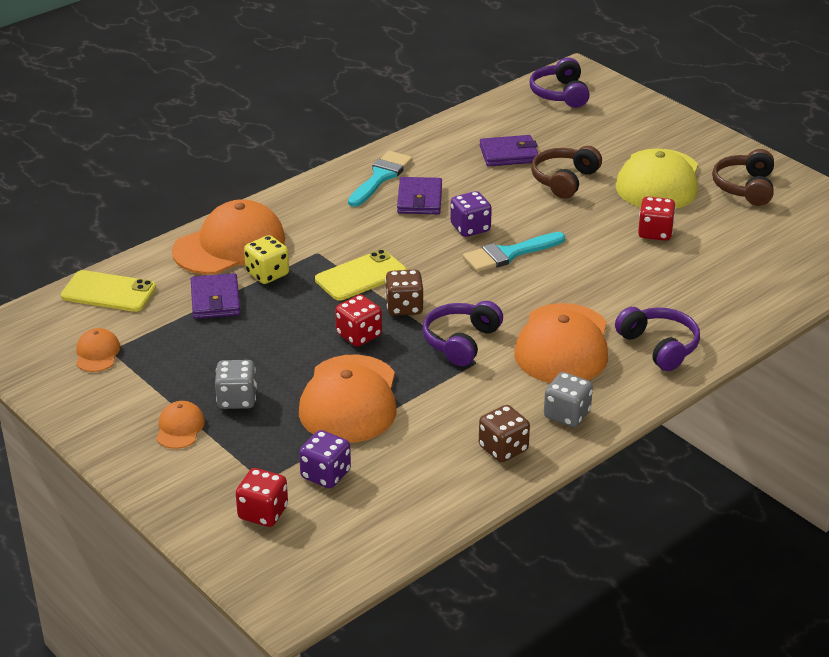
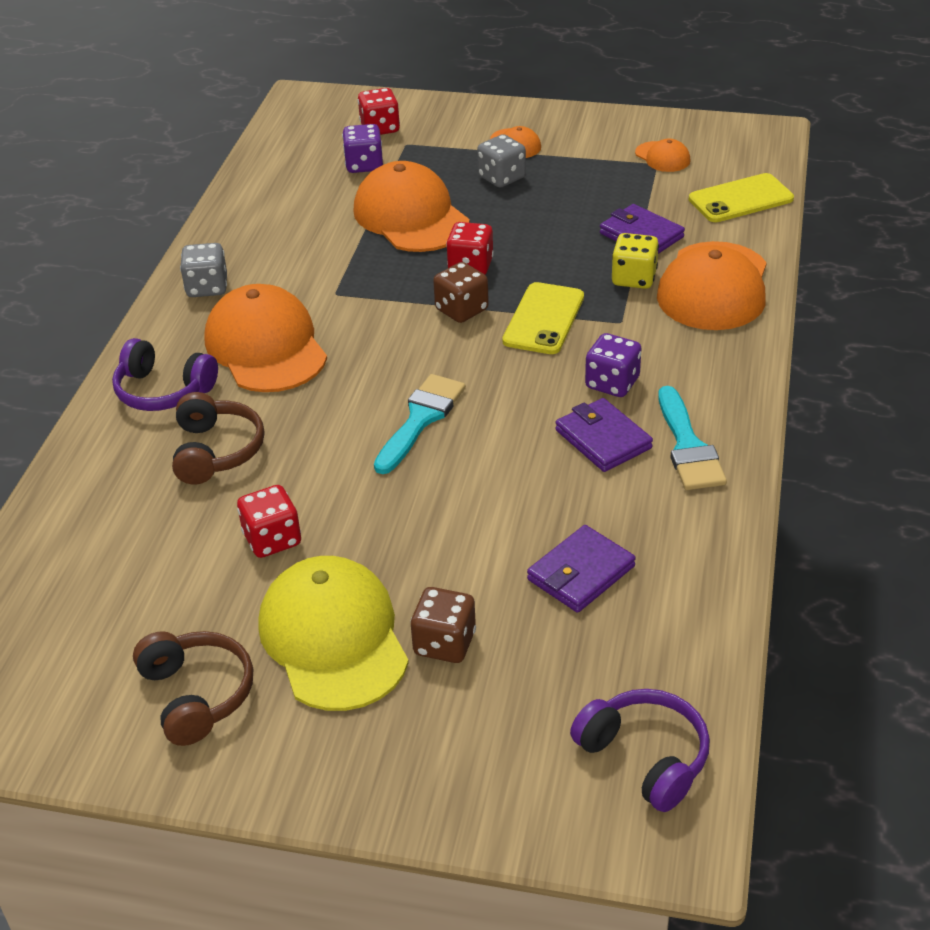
camera: 145 degrees right, 5 degrees up
purple headphones [422,301,503,366] -> none
purple dice [450,191,492,237] -> purple dice moved to [585,333,641,397]
brown dice [479,405,530,462] -> brown dice moved to [410,587,476,663]
brown headphones [531,146,602,199] -> brown headphones moved to [172,392,264,484]

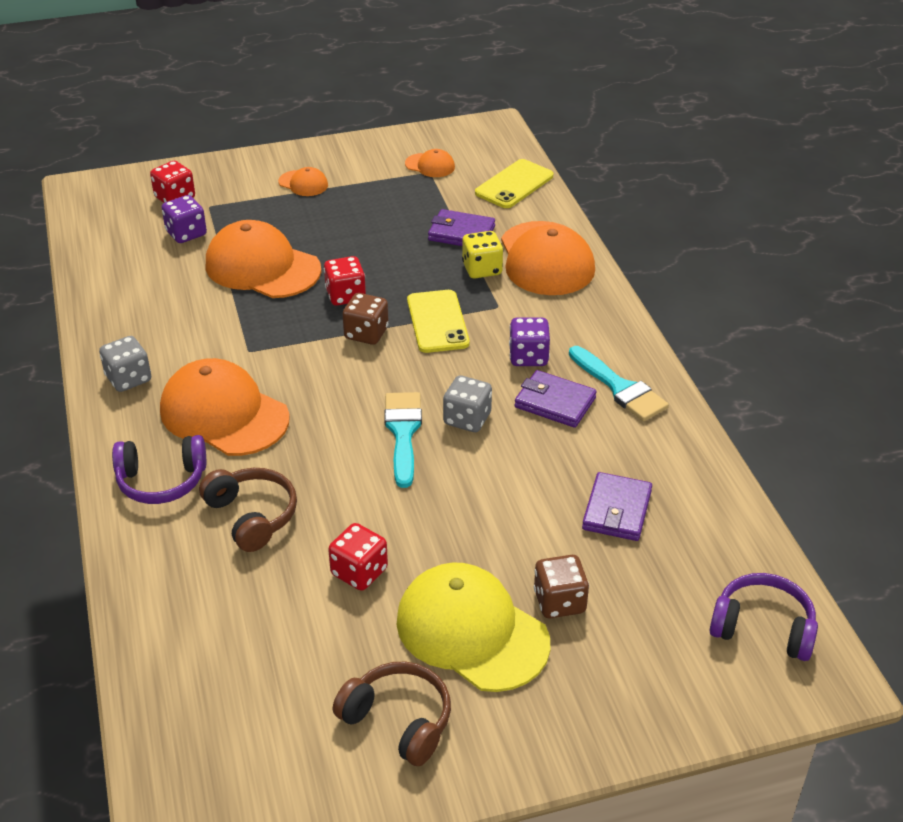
camera: 30 degrees left, 0 degrees up
grey dice [477,134,526,188] -> grey dice moved to [443,375,492,432]

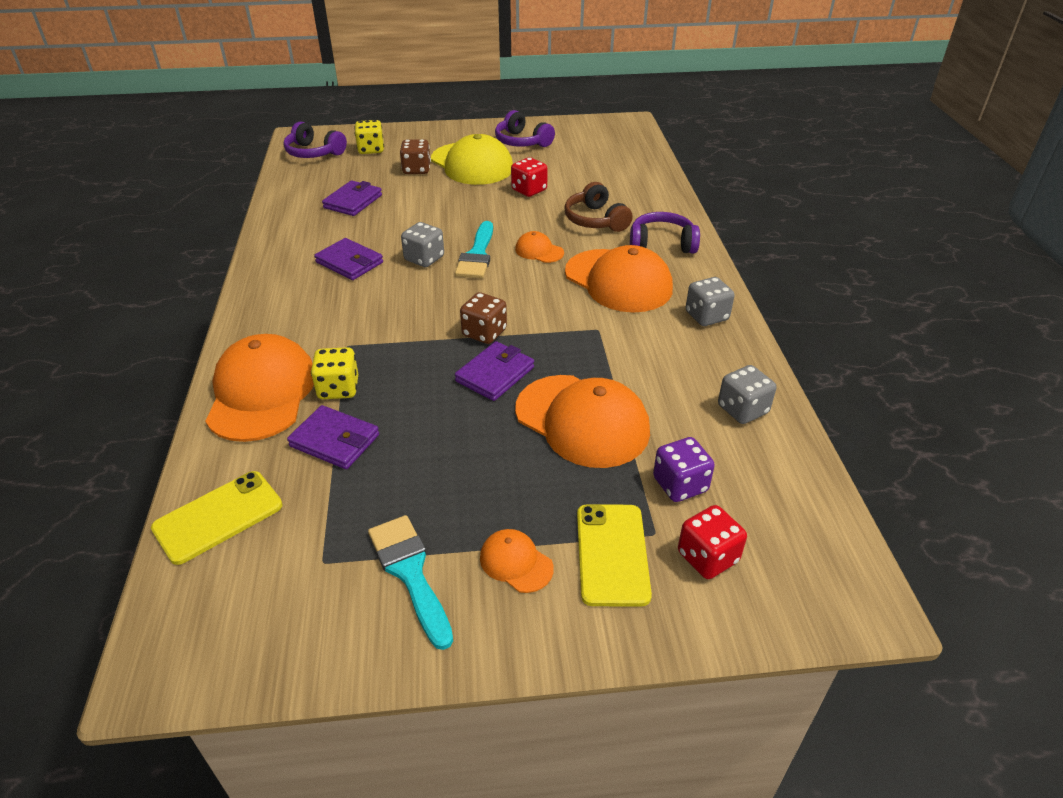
camera: 170 degrees left, 0 degrees up
red dice [324,256,366,306] -> purple wallet [455,341,534,401]
brown headphones [333,662,451,766] -> purple headphones [495,110,555,147]
orange cap [405,149,455,177] -> orange cap moved to [515,231,564,263]
yellow phone [407,290,470,353] -> yellow phone moved to [577,505,652,606]
purple dice [509,317,550,366] -> none
turquoise brush [569,346,669,421] -> turquoise brush moved to [368,515,453,650]
none -> yellow dice [354,120,384,154]
none -> grey dice [718,365,776,424]

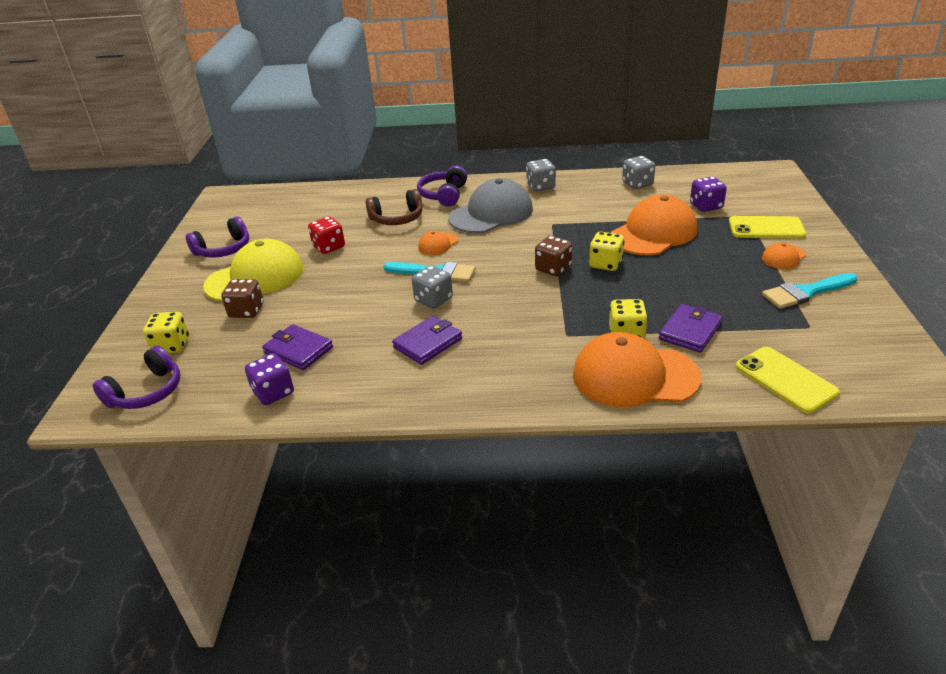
camera: 80 degrees left, 5 degrees down
purple wallet [455,341,534,401] -> yellow dice [589,232,624,271]
orange cap [565,245,673,312] -> grey cap [448,178,533,233]
red dice [678,505,747,579] -> none
none -> purple dice [245,353,294,405]

